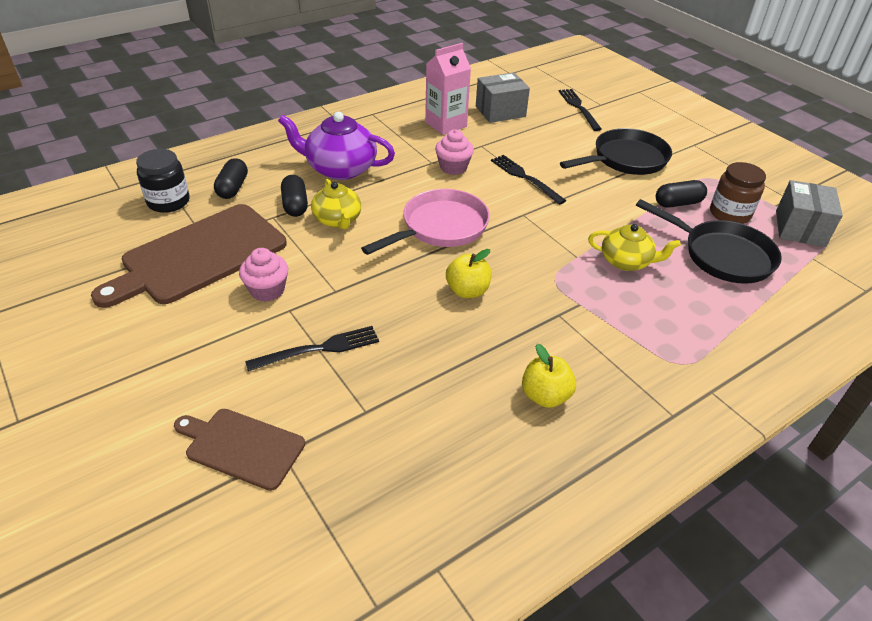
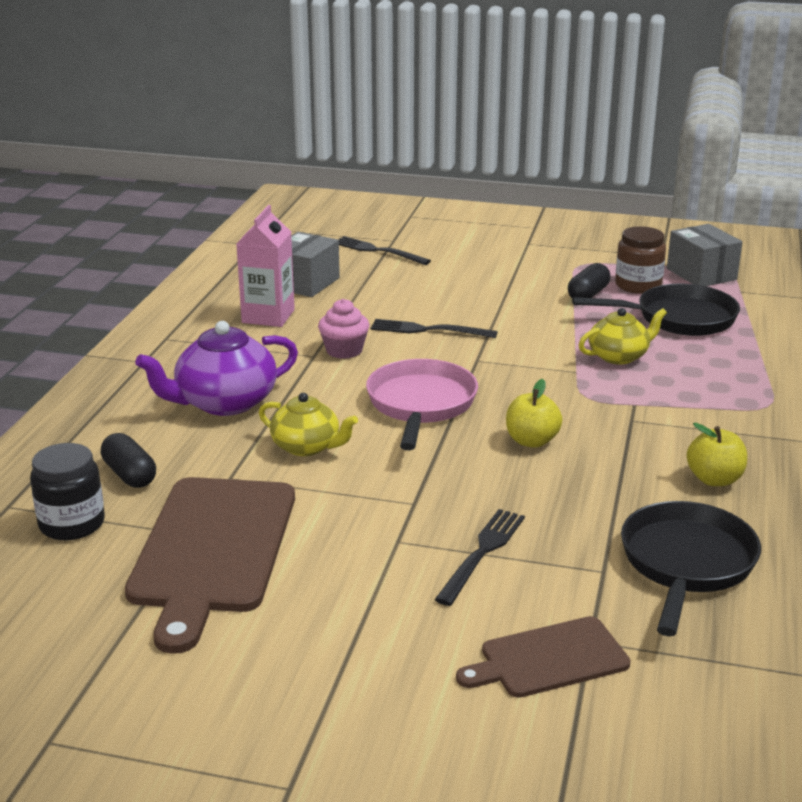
camera: 40 degrees left, 15 degrees down
pink cupcake [239,248,288,302] -> none
black capsule [281,175,308,217] -> none
black pan [560,128,672,175] -> black pan moved to [621,501,761,636]

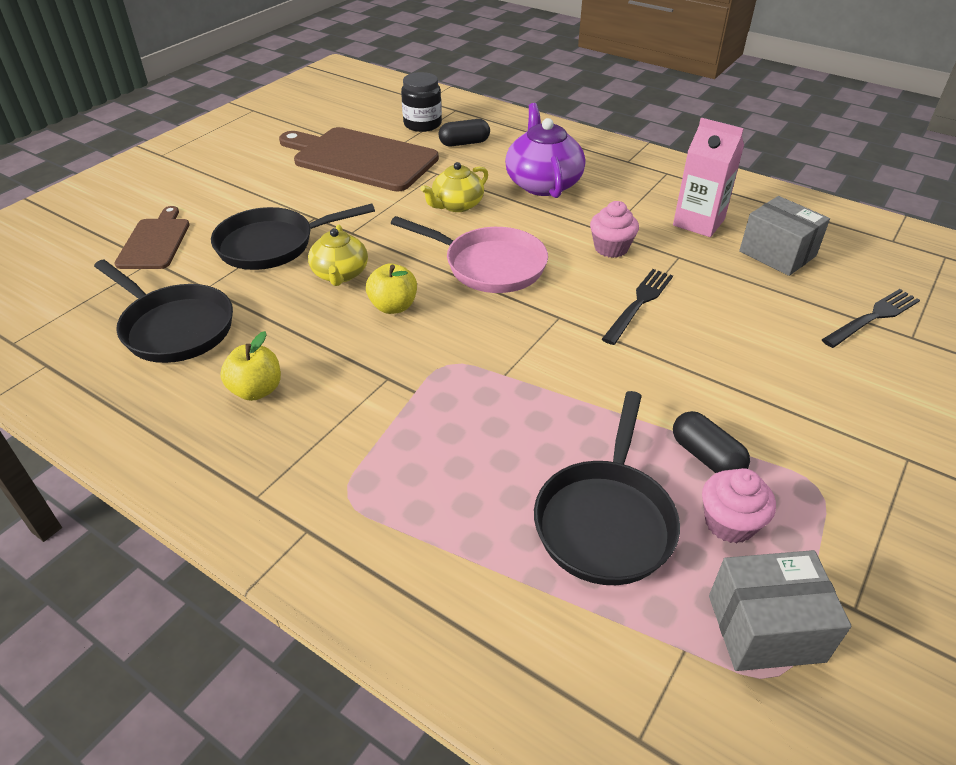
camera: 110 degrees right, 15 degrees up
black fork [434,509,525,606] -> black pan [211,204,375,270]
yellow teapot [579,308,667,365] -> yellow teapot moved to [308,225,368,286]
brown jar [615,226,666,294] -> pink cupcake [702,468,776,543]

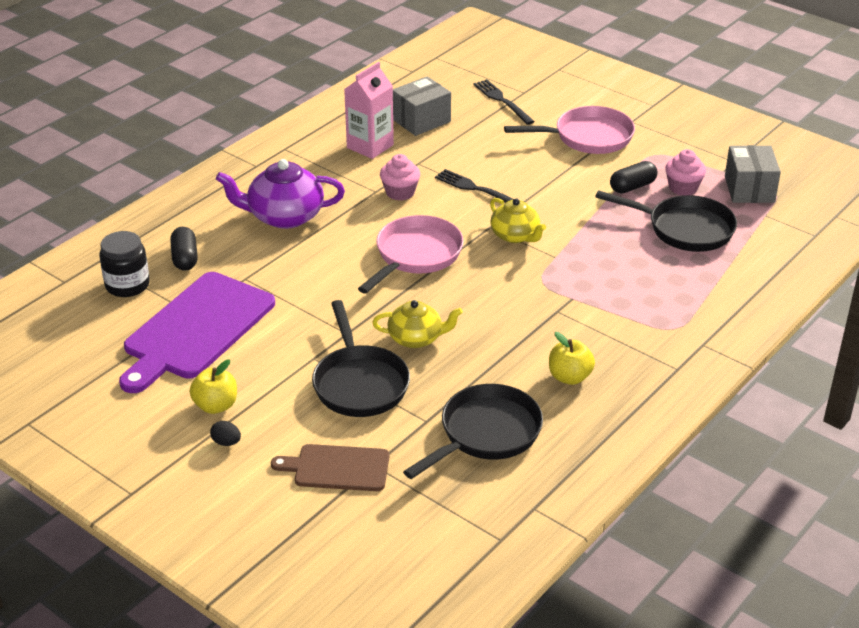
camera: 85 degrees left, 5 degrees down
brown cutting board [279,127,439,191] -> purple cutting board [119,272,275,393]
yellow apple [366,263,417,314] -> yellow apple moved to [190,359,237,414]
yellow teapot [420,162,488,212] -> yellow teapot moved to [490,198,546,243]
none -> black egg [210,421,241,446]
none -> pink pan [504,106,635,154]

